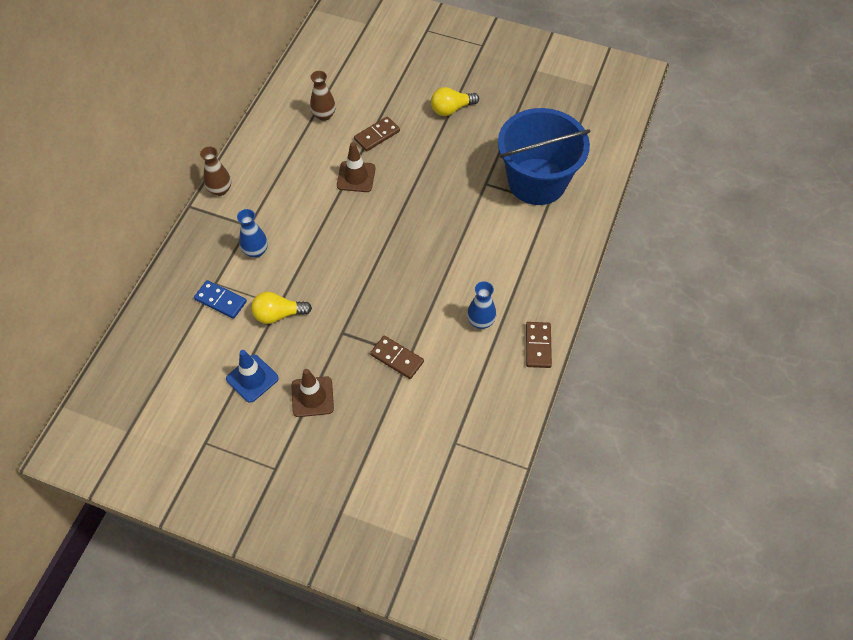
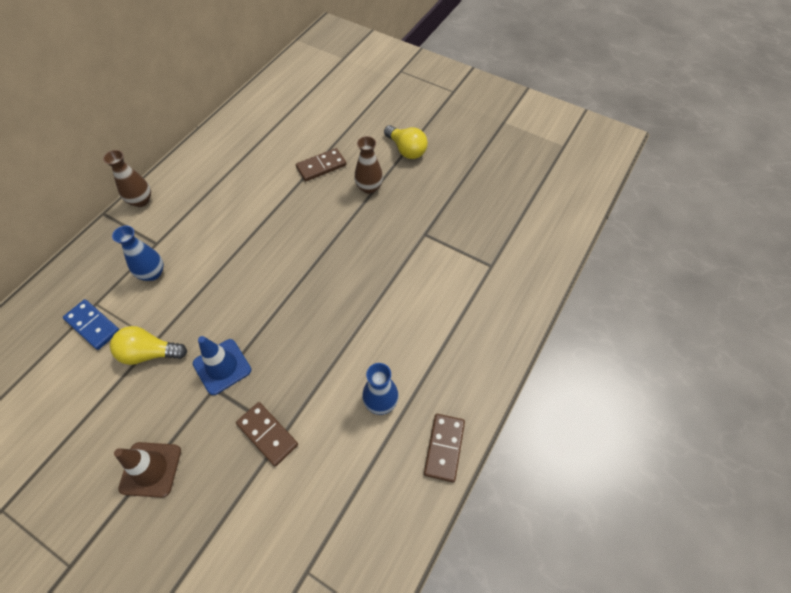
camera: 10 degrees right, 0 degrees up
blue traffic cone [226,350,279,403] -> blue traffic cone moved to [193,336,251,395]
brown vase [310,71,336,121] -> brown vase moved to [354,136,383,194]
brown traffic cone [337,142,375,192] -> none
yellow light bulb [431,87,479,116] -> yellow light bulb turned 120 degrees counterclockwise [384,125,428,159]
blue bucket [498,108,591,205] -> none

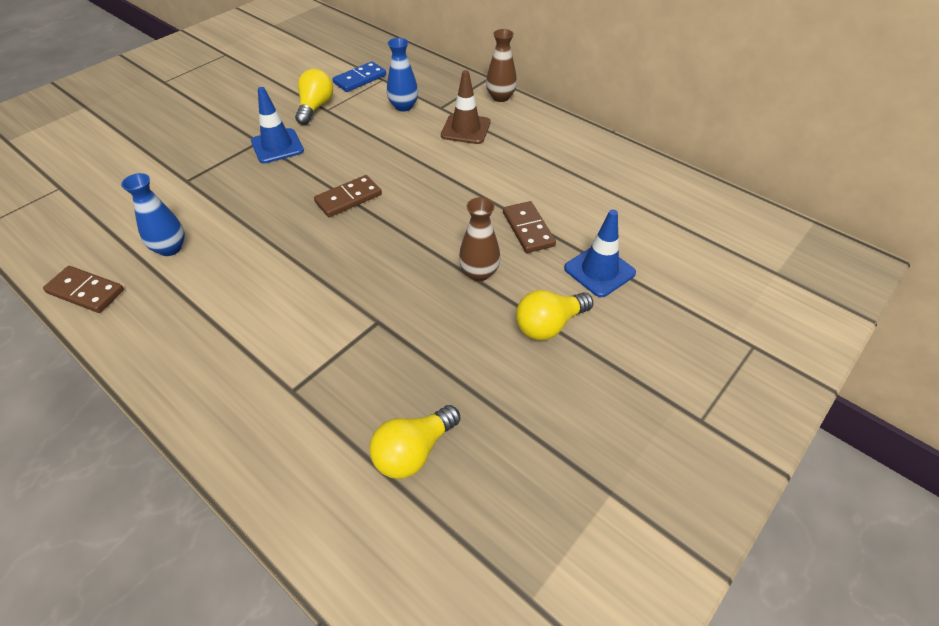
camera: 100 degrees right, 10 degrees down
brown traffic cone [114,442,181,498] -> brown traffic cone moved to [441,70,491,144]
brown domino [236,402,298,466] -> brown domino moved to [314,175,382,217]
none -> yellow light bulb [369,405,460,479]
none -> blue traffic cone [564,210,636,297]

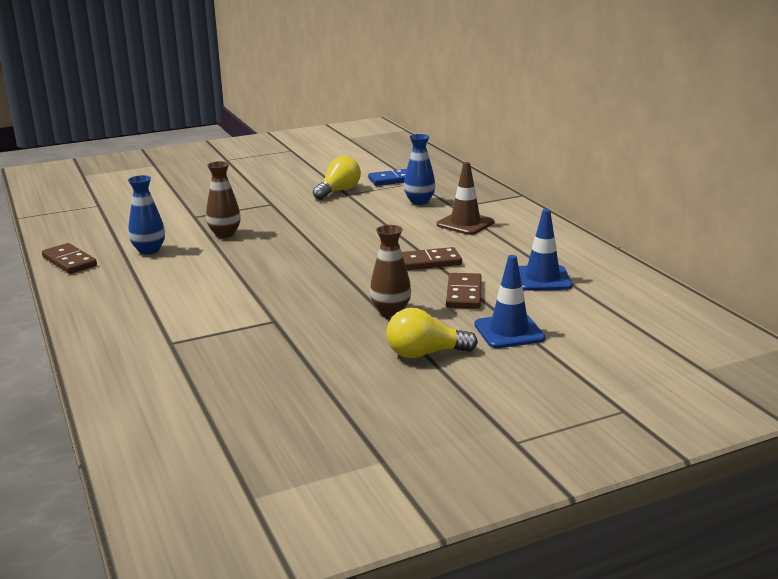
camera: 25 degrees right, 25 degrees down
blue traffic cone [251,87,304,164] -> blue traffic cone moved to [519,209,572,291]
brown domino [314,175,382,217] -> brown domino moved to [402,247,462,270]
yellow light bulb [369,405,460,479] -> none
brown vase [486,29,517,102] -> brown vase moved to [206,161,241,238]

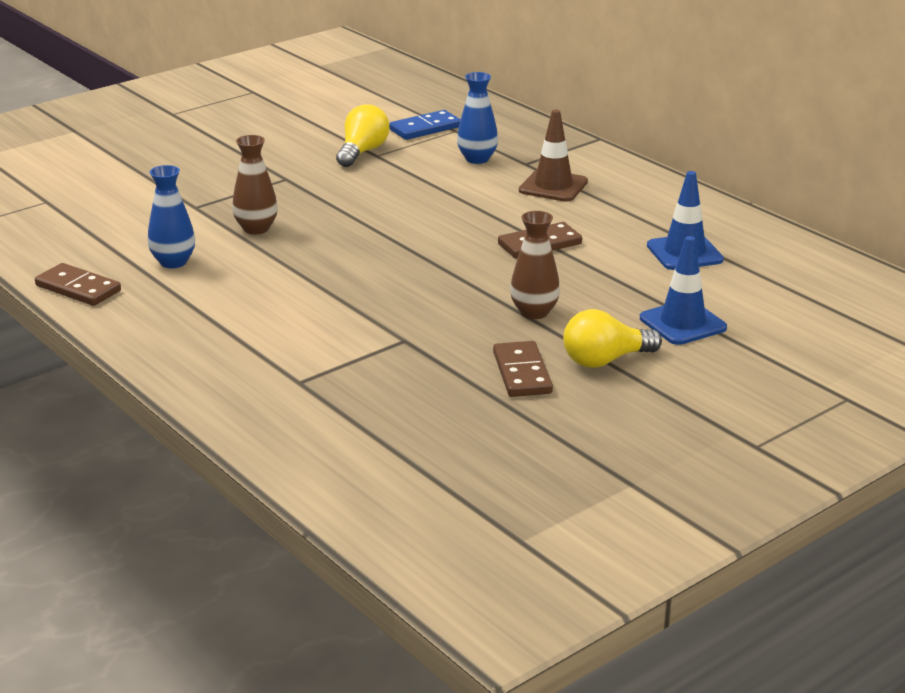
camera: 15 degrees left, 5 degrees up
brown domino [446,273,482,309] -> brown domino moved to [493,341,553,397]

